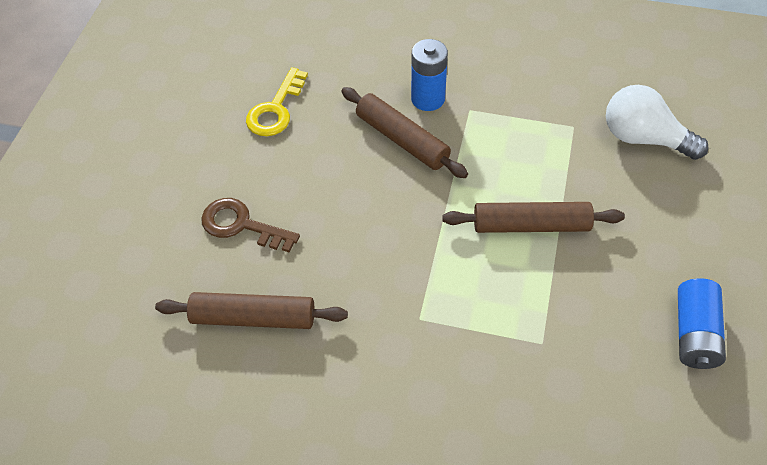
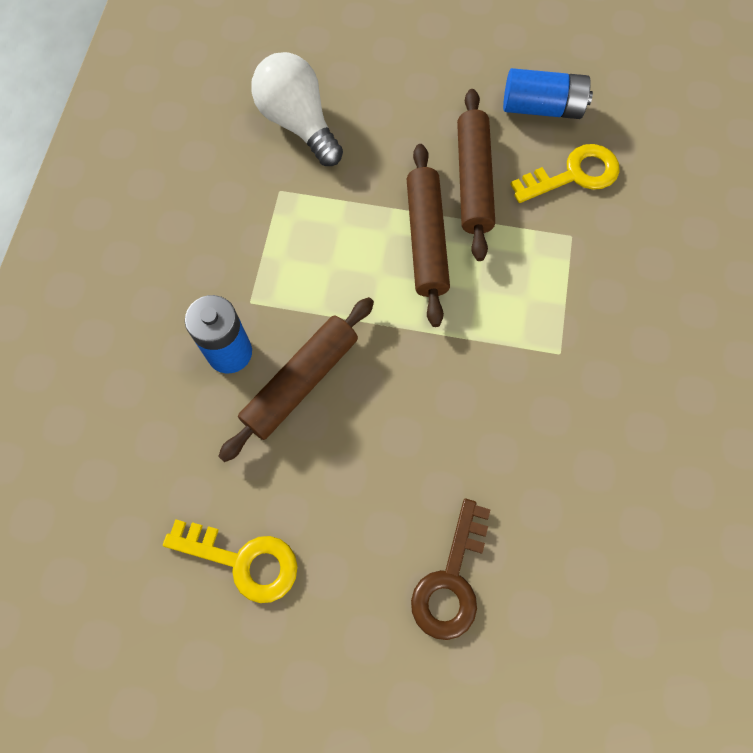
camera: 95 degrees left, 15 degrees up
brown rolling pin [155,292,348,329] -> brown rolling pin moved to [457,89,495,261]
white light bulb [606,85,708,160] -> white light bulb turned 120 degrees clockwise [251,52,343,166]
none -> yellow key [510,144,620,203]

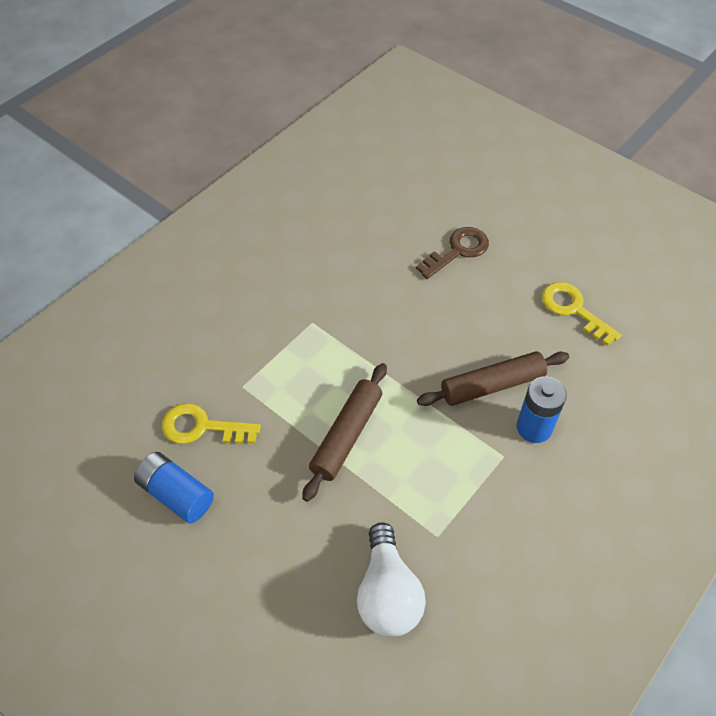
camera: 150 degrees left, 15 degrees down
brown rolling pin [457,89,495,261] -> none

